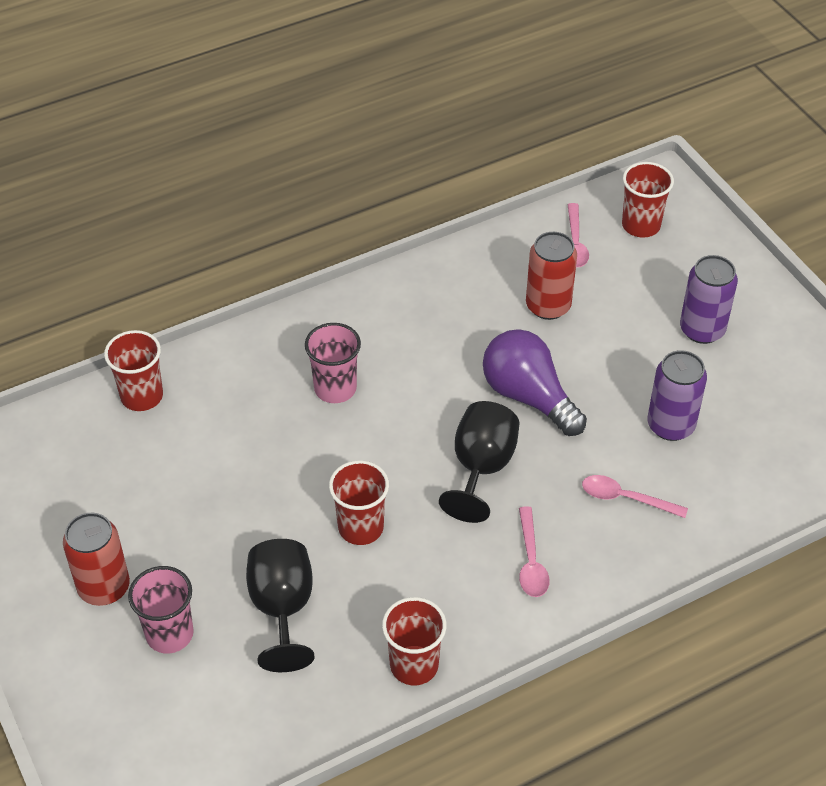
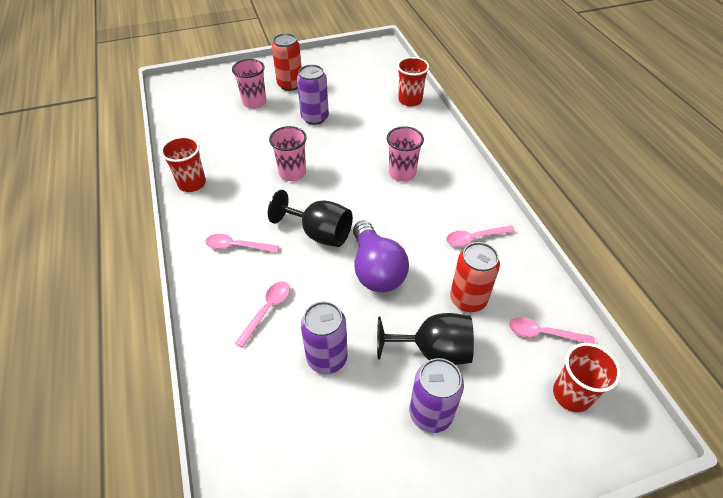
camera: 100 degrees right, 0 degrees up
black goblet [246,539,315,672] -> black goblet moved to [377,313,474,365]
red cup [329,460,389,545] -> pink cup [269,126,307,181]
purple light bulb [483,329,587,436] -> purple light bulb turned 105 degrees clockwise [353,220,409,292]
none -> purple can [297,64,329,125]
none -> pink spoon [446,226,515,246]

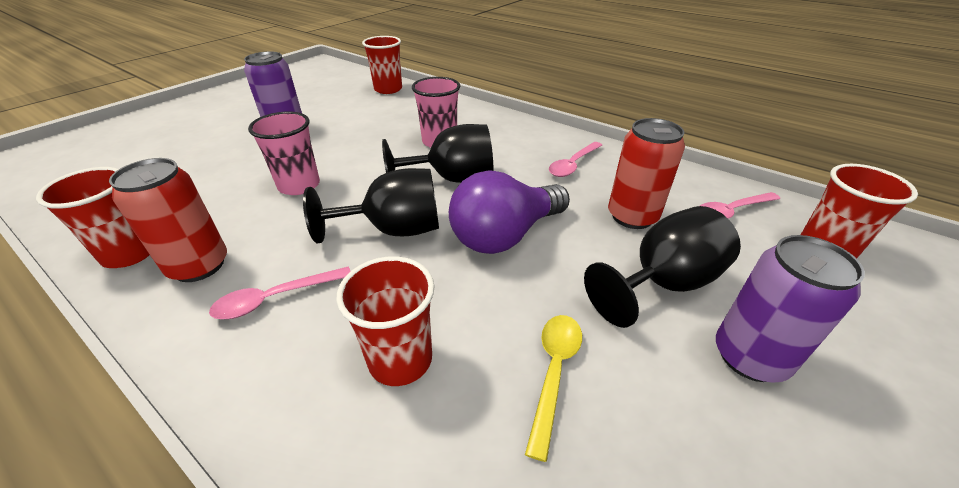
camera: 35 degrees left, 10 degrees down
pink cup [232,59,266,109] -> none
pink spoon [235,281,290,348] -> red cup [336,256,434,386]
red can [272,33,302,91] -> red can moved to [109,158,227,282]
purple can [301,301,348,374] -> yellow spoon [525,315,582,462]
purple light bulb [353,220,409,292] -> purple light bulb turned 105 degrees clockwise [449,170,570,254]
none -> black goblet [382,124,493,183]

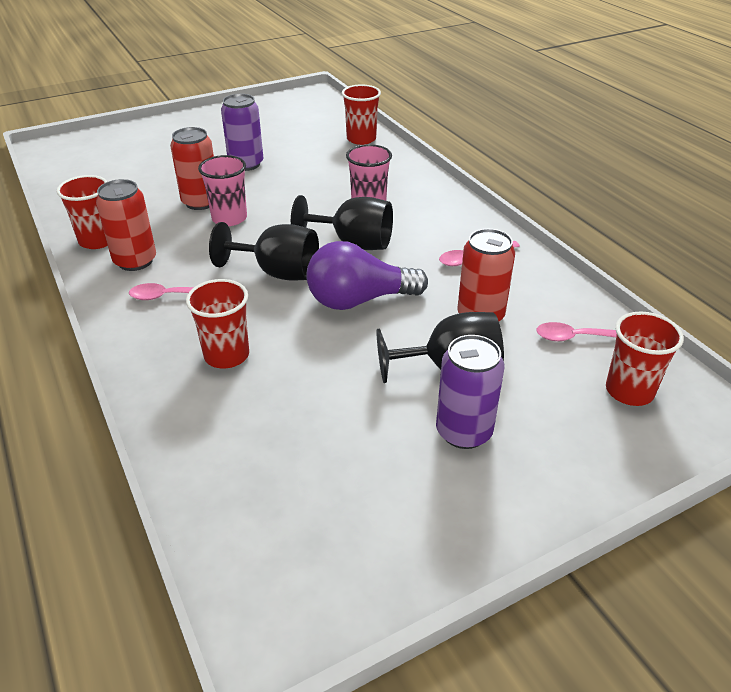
camera: 25 degrees right, 0 degrees up
yellow spoon [525,315,582,462] -> none
none -> red can [170,127,214,210]

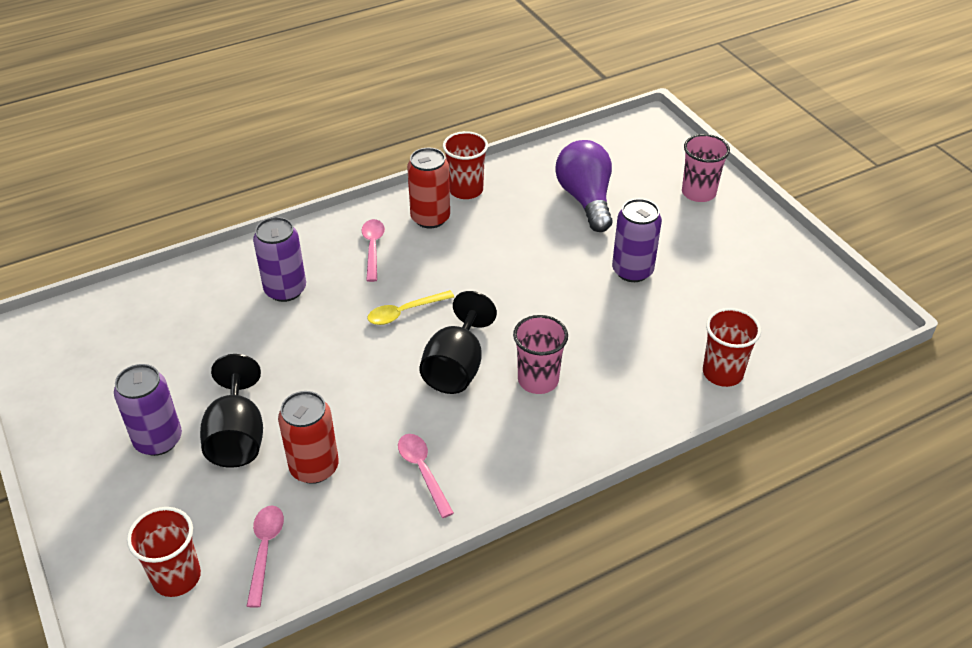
camera: 90 degrees right, 5 degrees up
red can [170,127,214,210] -> none
red cup [186,279,249,368] -> purple can [253,217,306,302]
pink cup [198,155,247,226] -> pink cup moved to [682,134,730,202]
black goblet [209,222,319,281] -> yellow spoon [367,290,454,325]
purple light bulb [306,241,428,310] -> purple light bulb moved to [555,140,612,232]

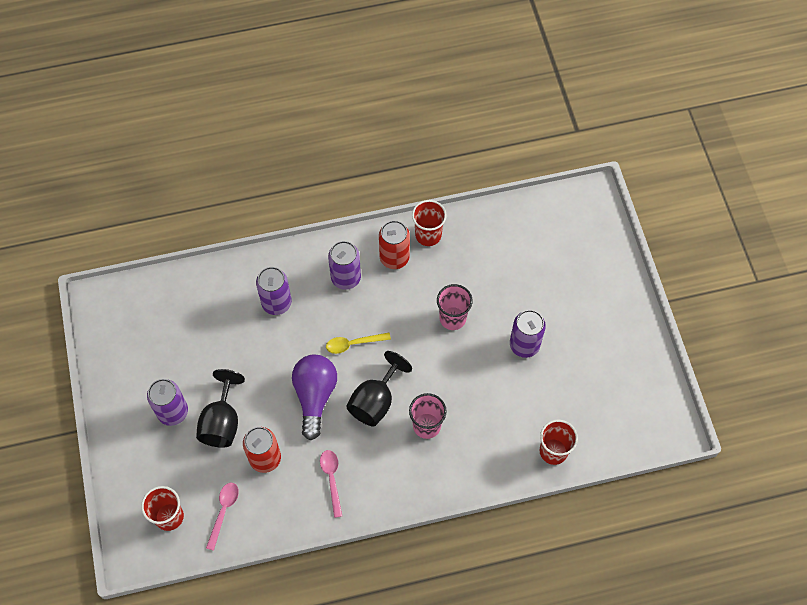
camera: 15 degrees right, 20 degrees up
pink spoon [362,219,385,282] -> purple can [328,241,361,290]
purple light bulb [555,140,612,232] -> purple light bulb moved to [292,355,337,440]
pink cup [682,134,730,202] -> pink cup moved to [437,284,473,330]

